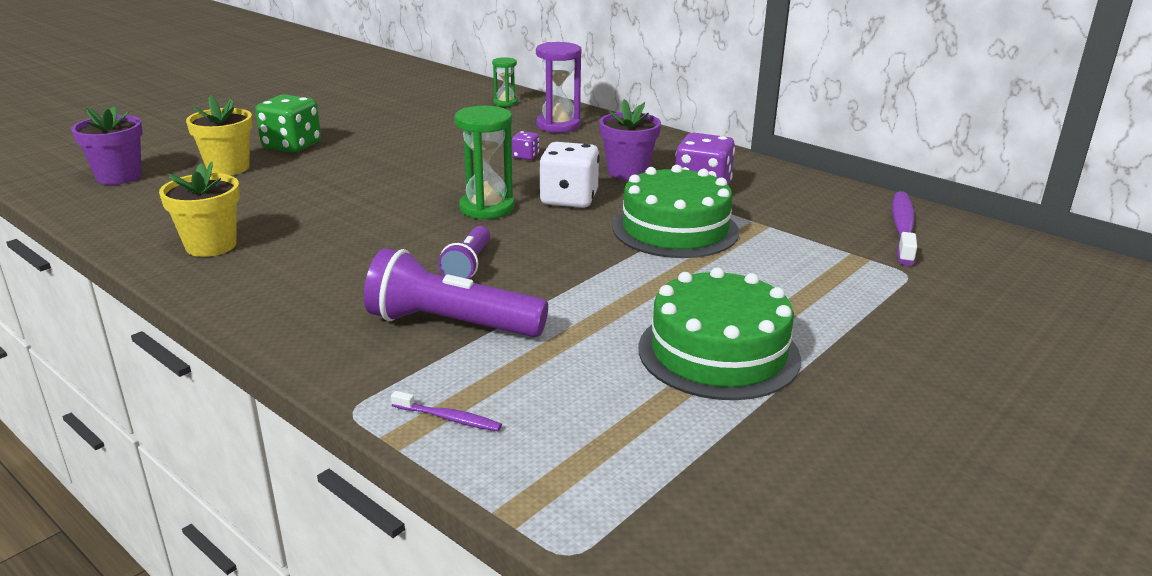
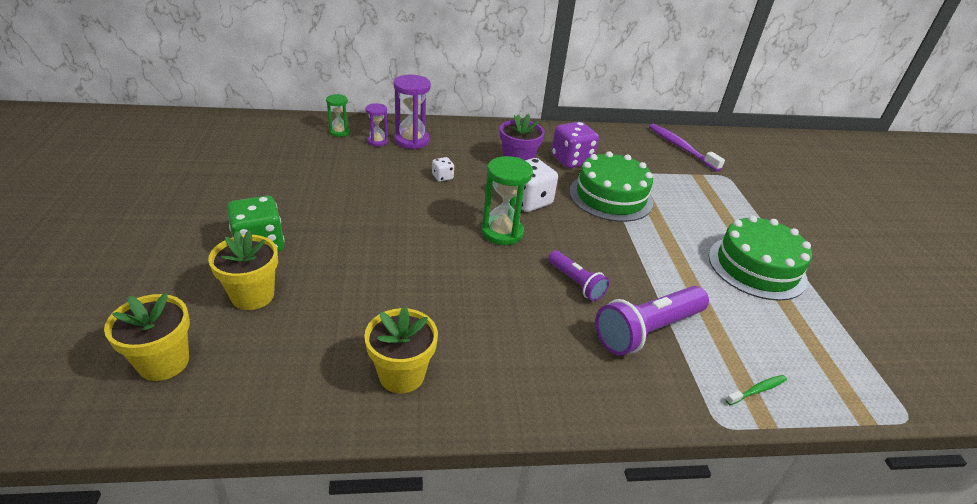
camera: 50 degrees left, 10 degrees up
purple flower pot [71,107,143,185] -> yellow flower pot [104,293,190,381]
purple toothbrush [391,391,502,431] -> green toothbrush [726,375,787,405]
purple dice [512,131,539,160] -> white dice [432,157,454,182]
none -> purple hourglass [365,103,388,147]

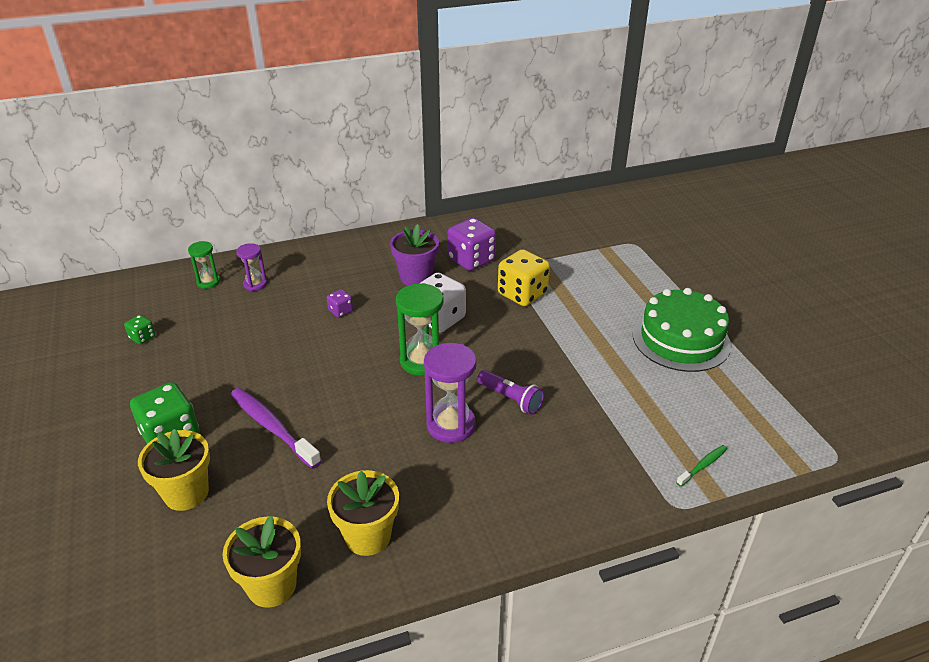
camera: 10 degrees left, 0 degrees up
yellow flower pot [104,293,190,381] -> yellow flower pot moved to [223,516,301,608]
purple hourglass [393,75,431,149] -> purple hourglass moved to [424,343,477,443]
white dice [432,157,454,182] -> purple dice [327,289,353,318]
green cake [569,151,653,222] -> yellow dice [498,249,550,306]
purple flashlight [595,286,709,355] -> none
purple toothbrush [649,124,725,172] -> purple toothbrush moved to [231,388,322,469]
none -> green dice [124,315,156,344]

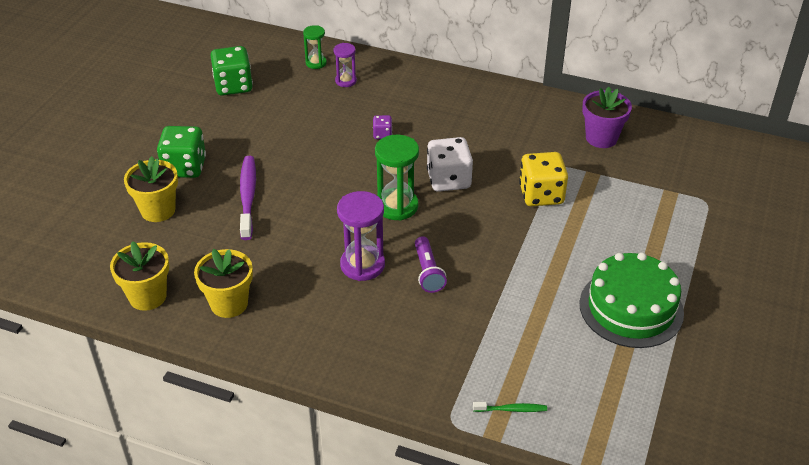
camera: 40 degrees right, 5 degrees up
green dice [124,315,156,344] -> green dice [210,46,253,96], size x2.06
purple flower pot [390,224,439,286] -> purple flower pot moved to [582,87,632,148]
purple dice [448,218,496,271] -> none

